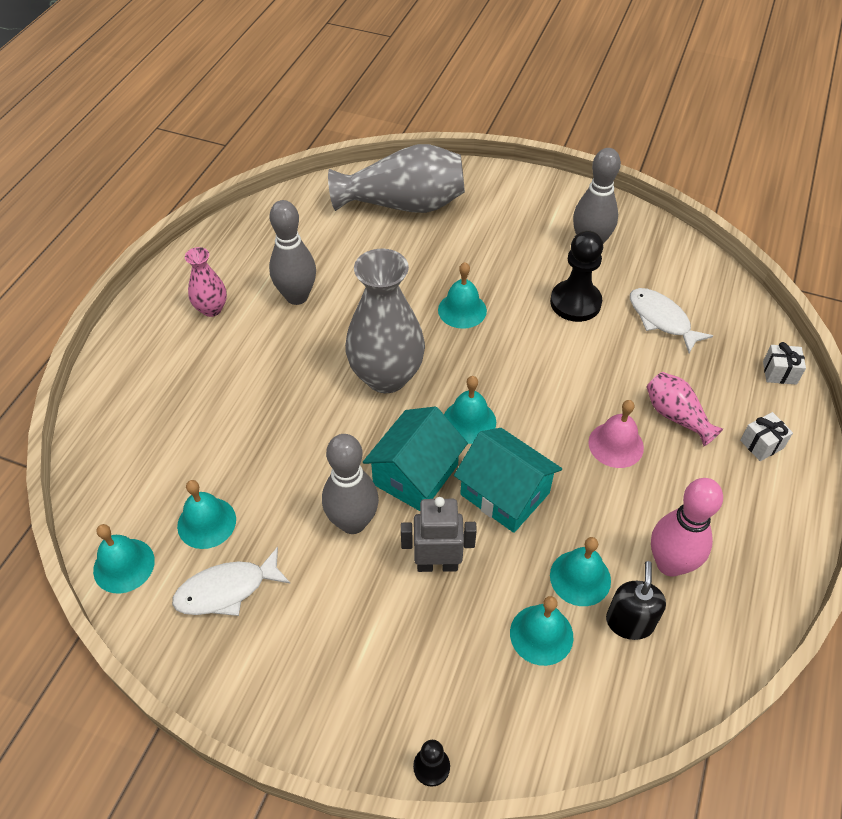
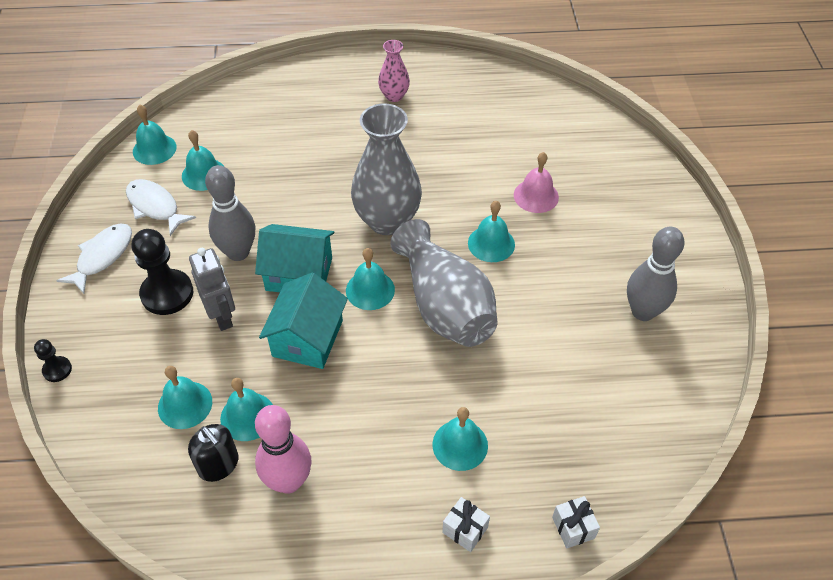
camera: 65 degrees right, 0 degrees up
grey bowling pin [269,200,316,305] -> none
grey vase [328,144,465,213] -> grey vase moved to [390,219,497,347]
black pawn [550,230,603,322] -> black pawn moved to [132,229,193,315]
pink bell [588,400,644,468] -> pink bell moved to [514,152,559,213]
black soap dispenser [606,561,666,640] -> black soap dispenser turned 60 degrees clockwise [188,424,238,482]
white fish [630,288,713,353] -> white fish moved to [56,223,132,294]
pink vase [647,372,723,446] -> turquoise bell [432,407,488,471]

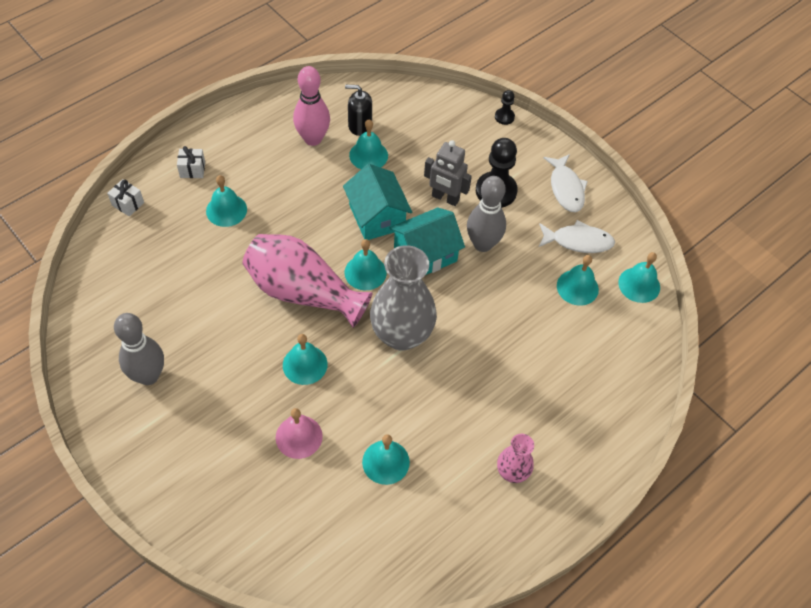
camera: 140 degrees right, 5 degrees up
turquoise bell [158,366,212,429] -> turquoise bell moved to [362,435,410,485]
grey vase [390,219,497,347] -> pink vase [242,234,372,328]

